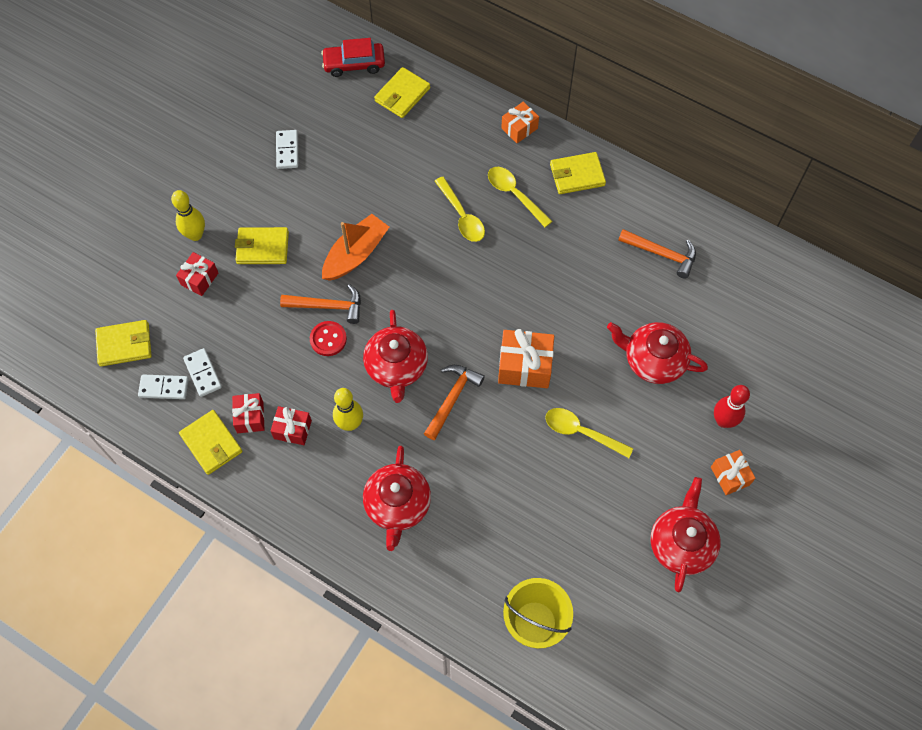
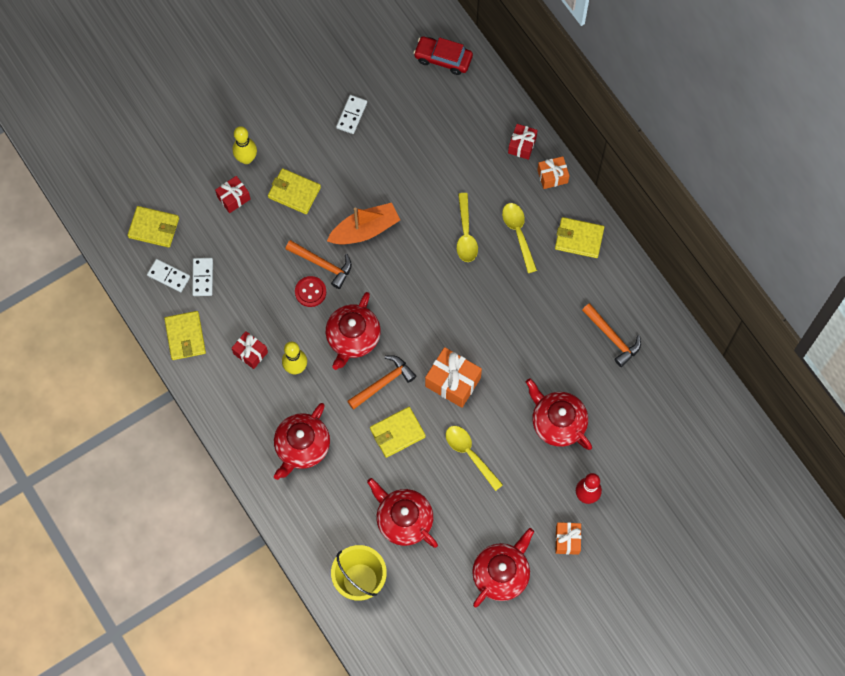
camera: 25 degrees right, 5 degrees up
red gift [232,393,264,433] -> red gift moved to [508,124,538,160]
yellow wallet [374,67,430,118] -> yellow wallet moved to [370,407,426,458]
none -> red teapot [367,478,438,548]

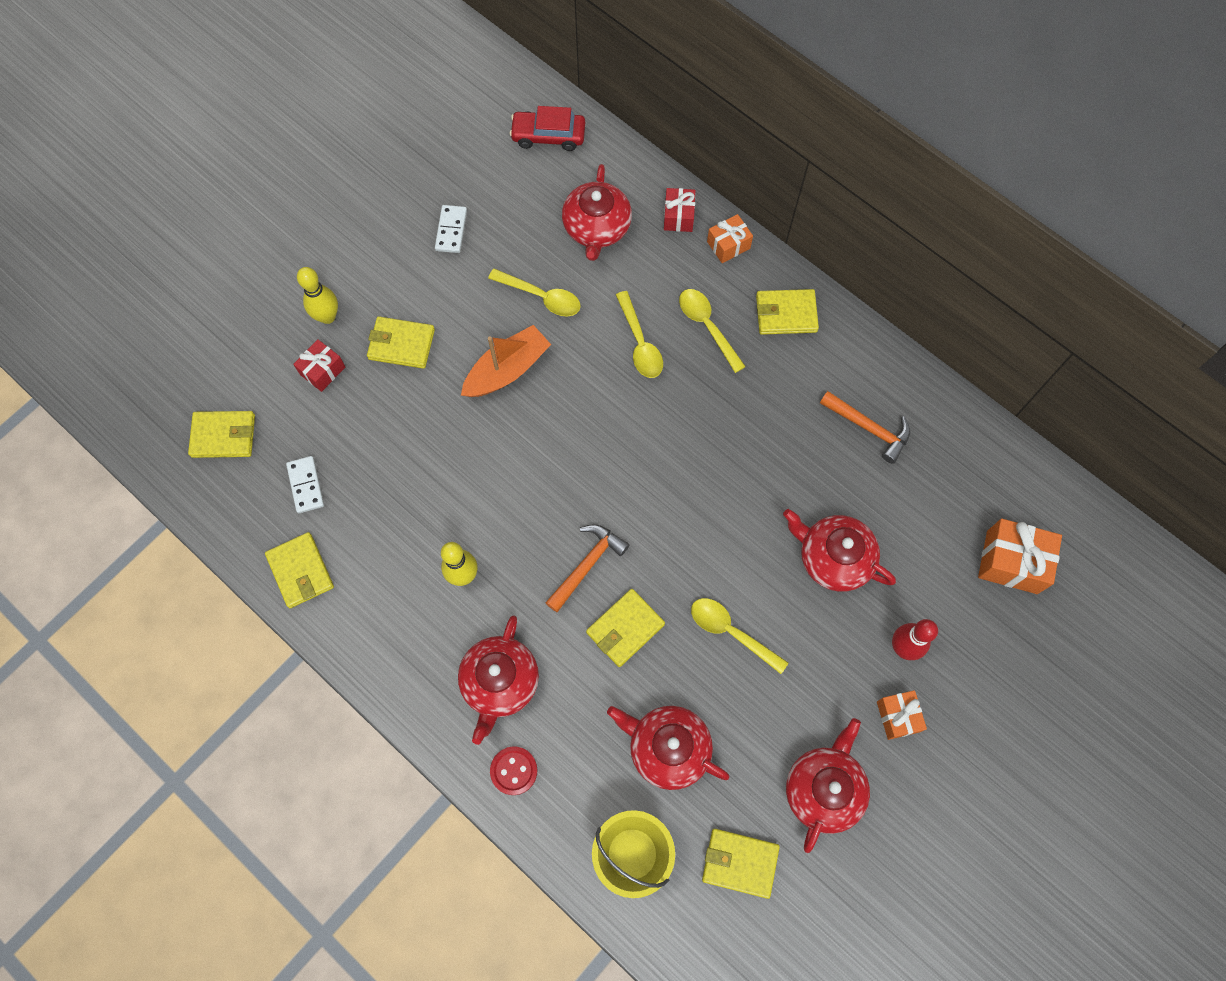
camera: 15 degrees left, 0 degrees up
white domino [147,259,190,292] -> none
red gift [231,331,268,369] -> none
orange hammer [286,240,352,289] -> none
red button [295,276,326,307] -> red button moved to [490,746,538,795]
red teapot [326,292,381,370] -> red teapot moved to [562,164,632,261]
orange gift [425,347,482,408] -> orange gift moved to [978,519,1062,594]
none -> yellow spoon [488,269,581,316]
none -> yellow wallet [702,829,780,899]

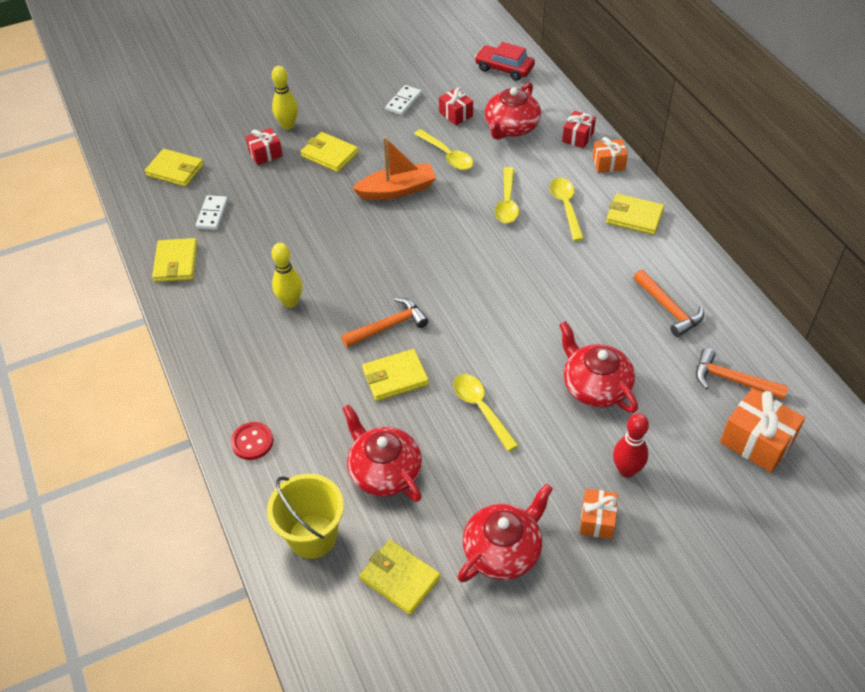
camera: 25 degrees right, 20 degrees down
red teapot [458,615,539,745] -> none
none -> red gift [439,87,473,125]
none -> orange hammer [696,348,788,400]

